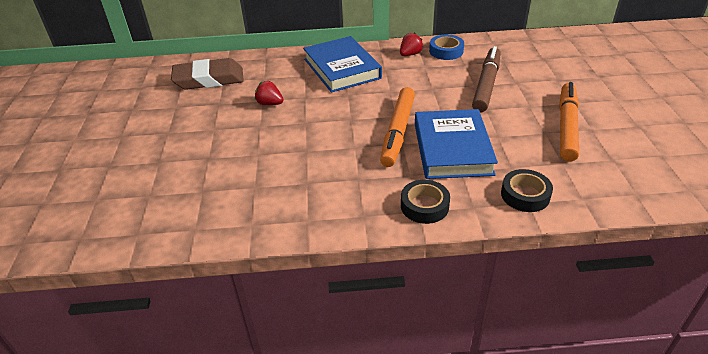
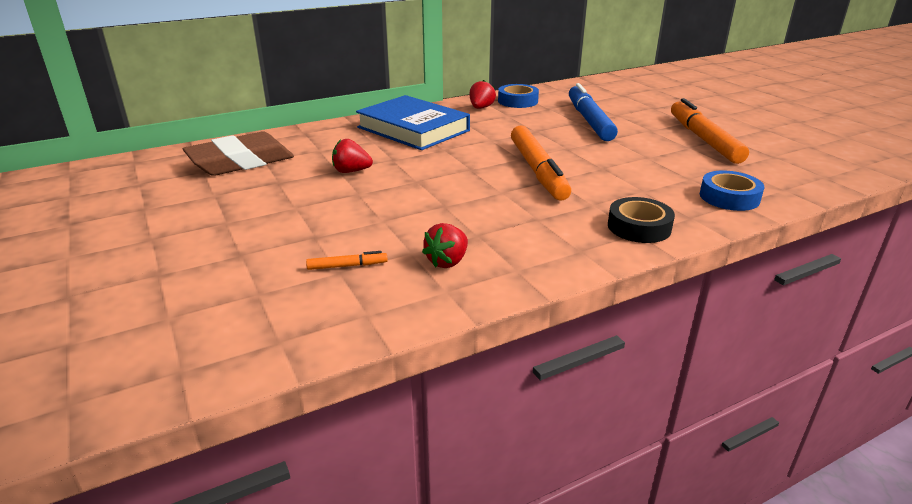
camera: 25 degrees left, 10 degrees down
blue book [415,109,498,179] -> none
brown marker [472,46,501,112] -> blue marker [569,83,618,141]
black tape [501,169,553,212] -> blue tape [700,171,764,211]
none -> orange marker [306,251,388,270]
none -> red strawberry [422,223,468,268]

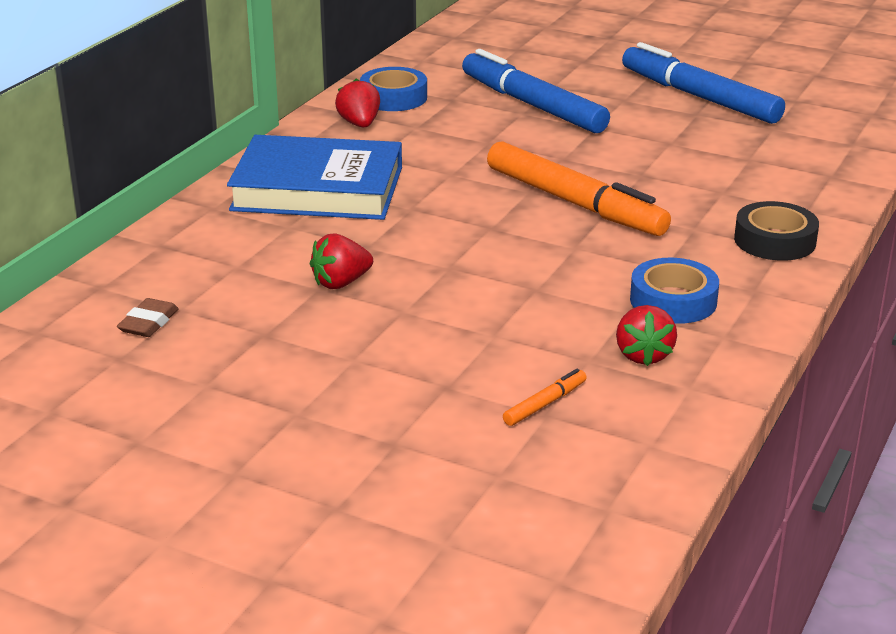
camera: 35 degrees left, 0 degrees up
brown eraser [183,132,294,176] -> brown eraser [117,298,179,337], size x0.41
orange marker [671,98,749,164] -> blue marker [622,42,785,124]
blue tape [700,171,764,211] -> blue tape moved to [630,258,719,324]

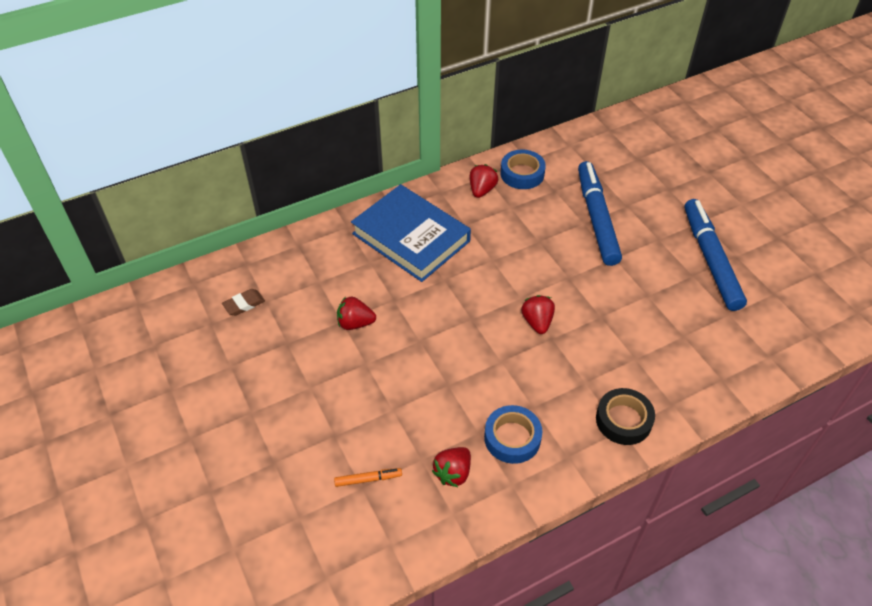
camera: 35 degrees right, 20 degrees up
orange marker [487,141,671,236] -> red strawberry [521,295,555,334]

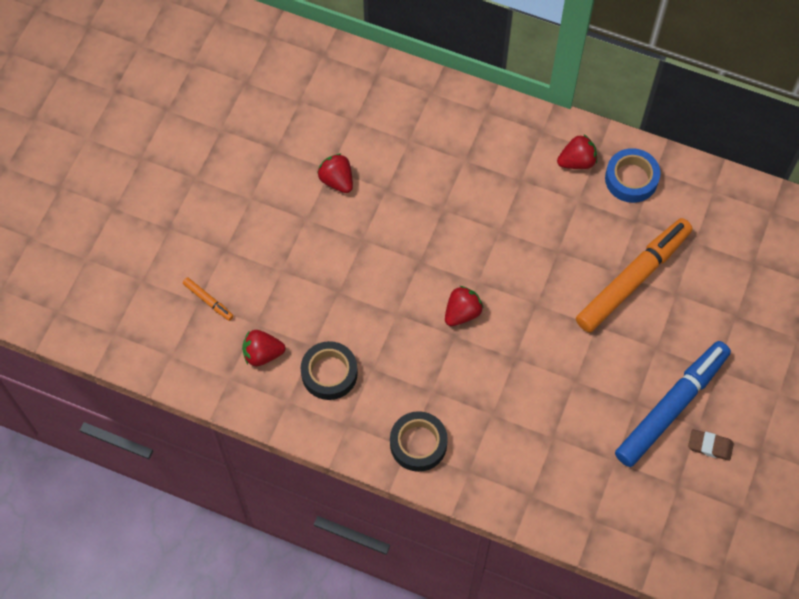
camera: 50 degrees right, 15 degrees up
brown eraser [222,289,265,316] -> brown eraser moved to [688,429,734,461]
blue book [351,184,471,282] -> none
blue tape [484,405,542,464] -> black tape [301,341,358,400]
blue marker [578,161,622,266] -> orange marker [576,218,693,332]

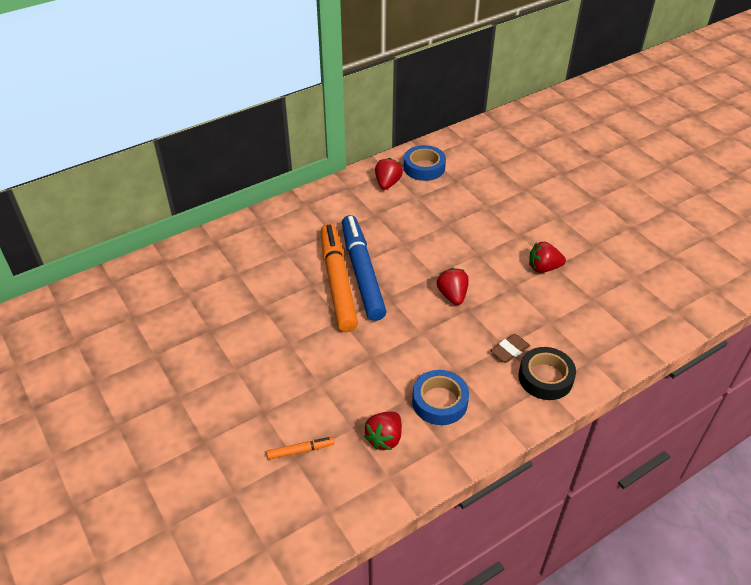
camera: 55 degrees left, 20 degrees down
black tape [301,341,358,400] -> blue tape [412,370,469,425]
red strawberry [317,153,353,193] -> red strawberry moved to [529,242,566,273]
orange marker [576,218,693,332] -> orange marker moved to [321,224,358,332]
blue marker [615,341,731,467] -> blue marker moved to [342,215,387,321]
brown eraser [688,429,734,461] -> brown eraser moved to [490,334,530,363]

